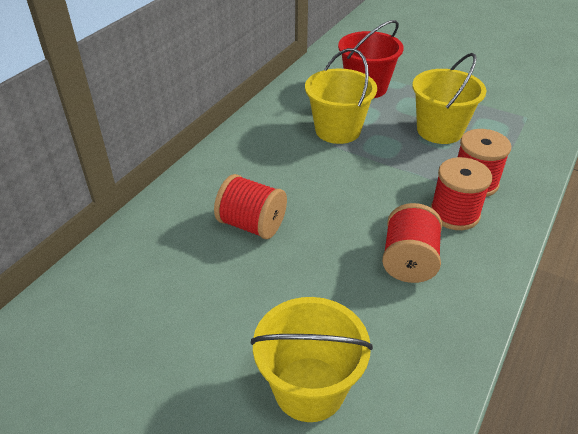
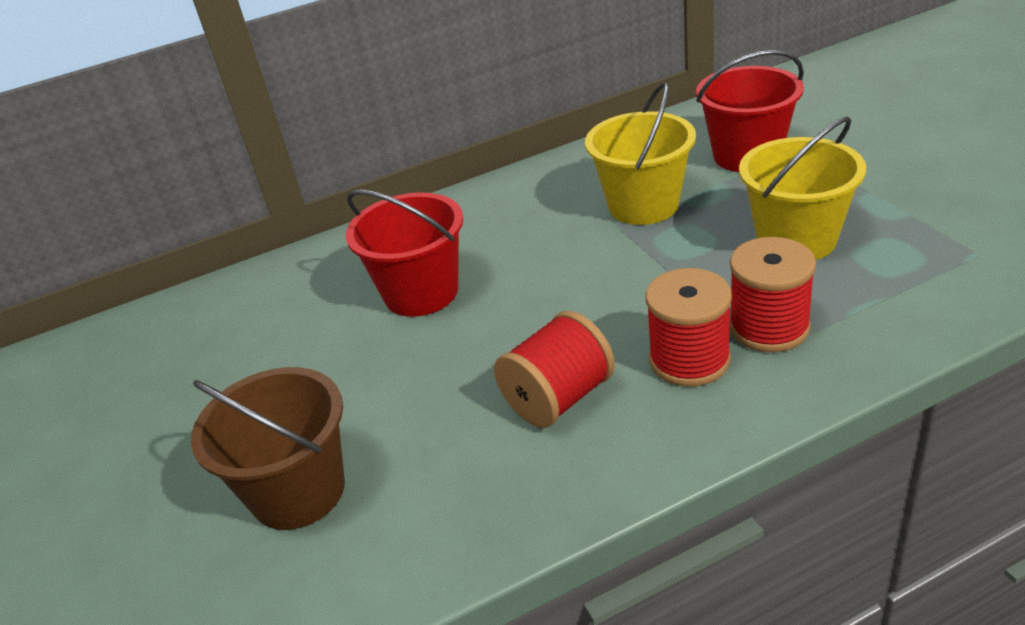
camera: 40 degrees right, 5 degrees down
red spool [214,174,287,239] -> red bucket [346,190,463,317]
yellow bucket [251,297,373,422] -> brown bucket [191,367,345,530]

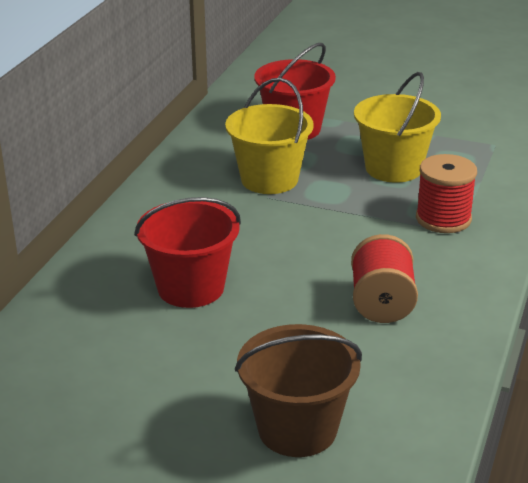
camera: 50 degrees left, 5 degrees down
red spool [646,268,732,387] -> none

